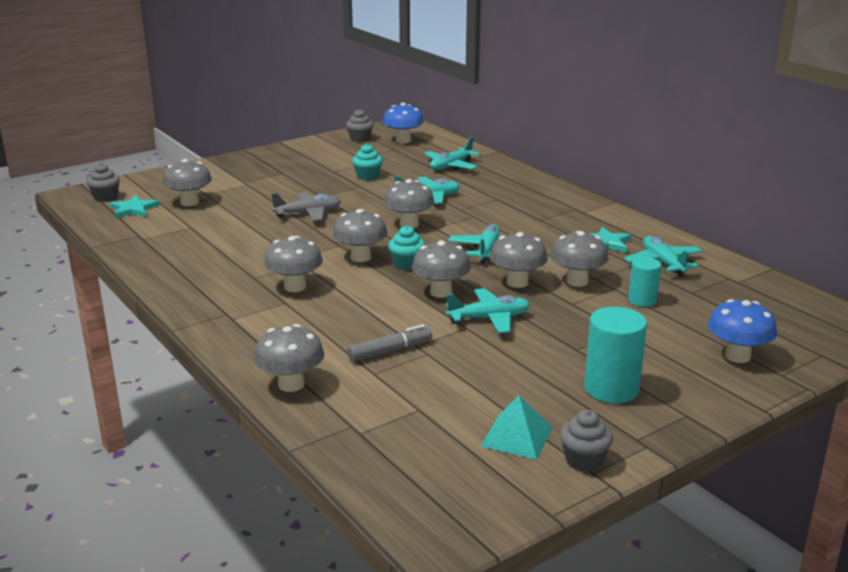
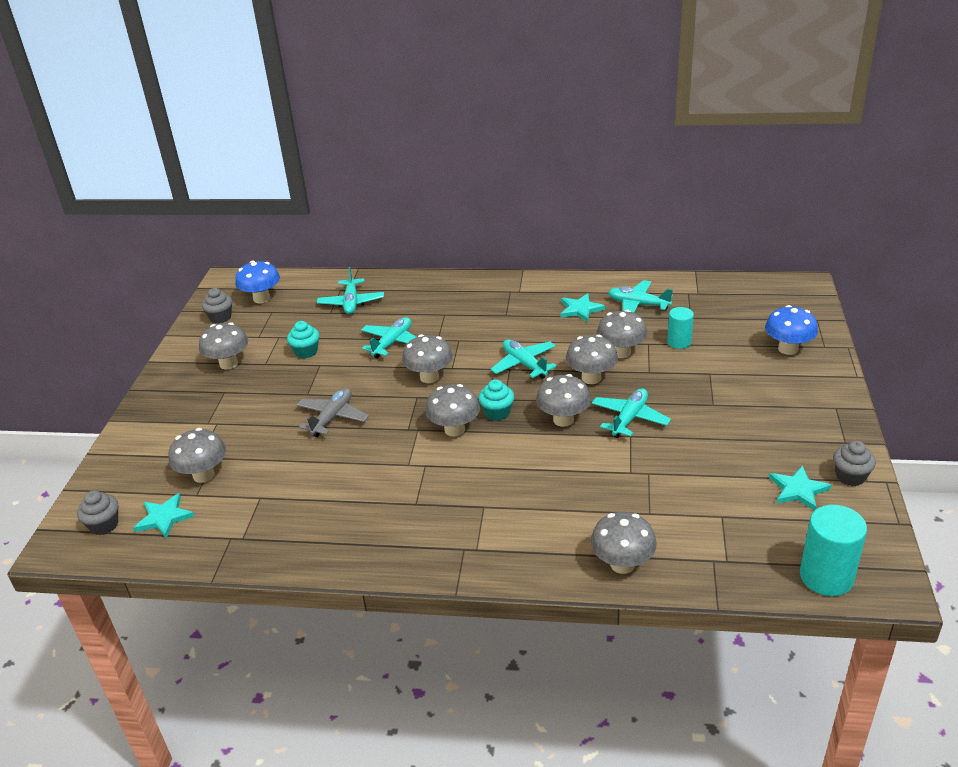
camera: 45 degrees left, 10 degrees up
grey mushroom [264,236,323,292] -> grey mushroom moved to [199,322,248,369]
grey marker [347,324,432,362] -> none
turquoise pyramid [480,396,552,460] -> turquoise star [769,465,831,511]
turquoise cylinder [584,307,647,403] -> turquoise cylinder moved to [800,505,867,596]

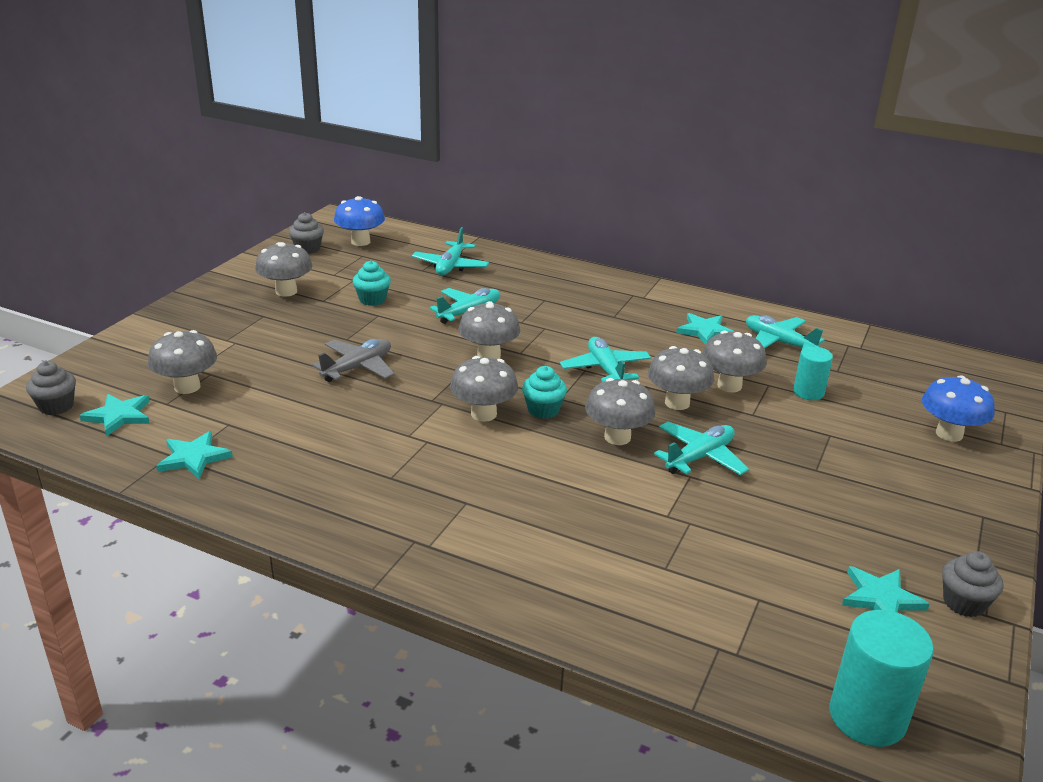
camera: 15 degrees right, 5 degrees down
grey mushroom [590,512,657,574] -> none
none -> turquoise star [156,431,233,479]

